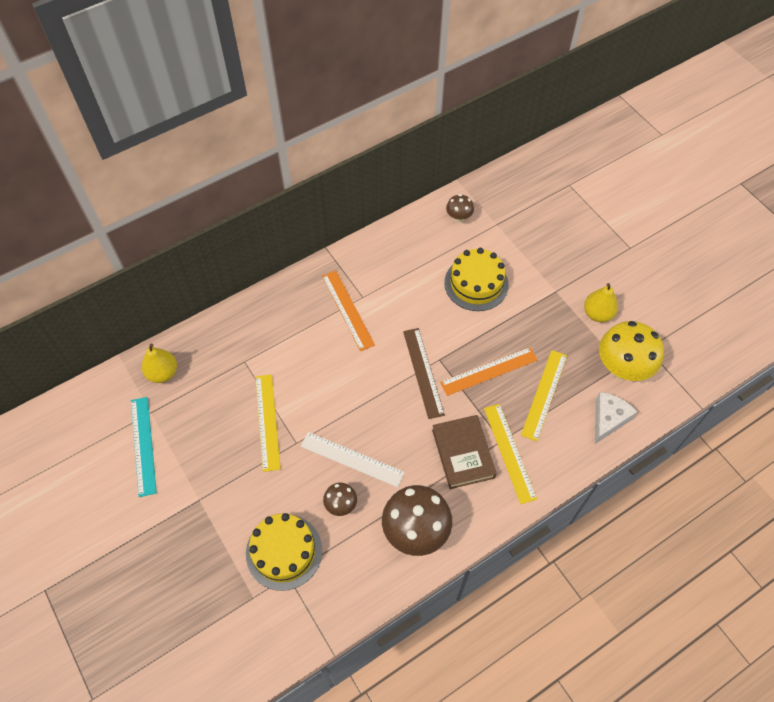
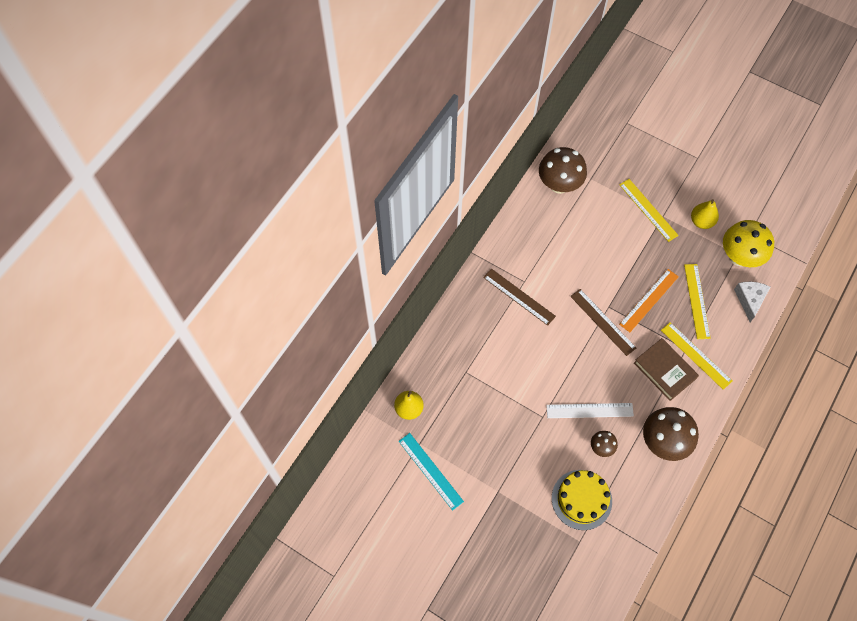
camera: 25 degrees left, 5 degrees up
yellow ruler [255,374,281,472] -> yellow ruler moved to [619,179,679,242]
orange ruler [322,271,375,351] -> brown ruler [483,269,556,326]
yellow cake [444,248,509,311] -> none
brown mushroom [446,194,474,222] -> brown mushroom [539,147,587,194], size x2.01

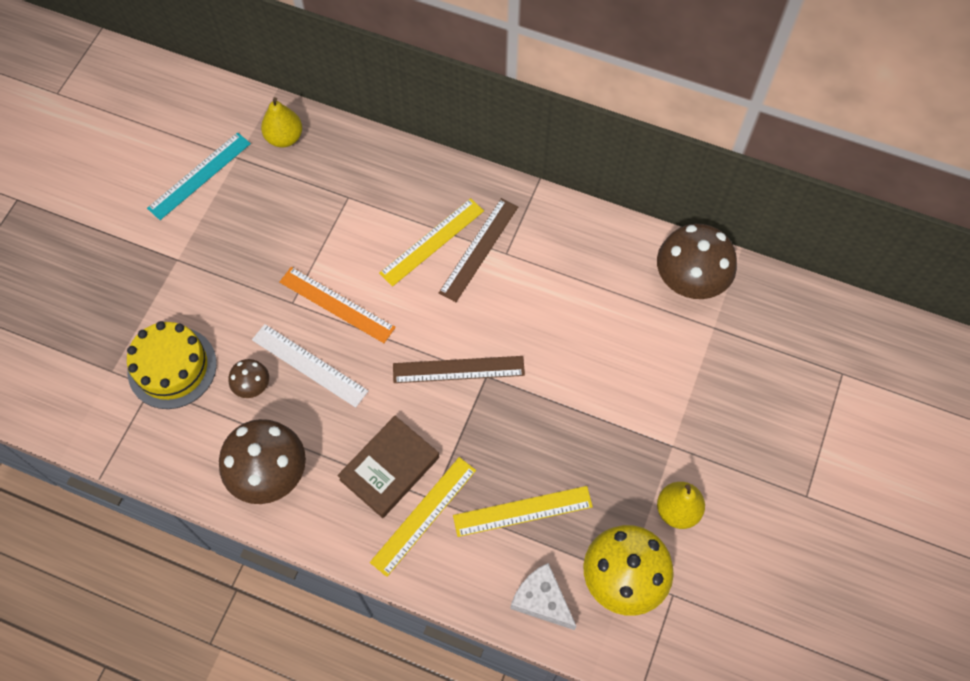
camera: 80 degrees right, 0 degrees up
white ruler [546,403,634,418] -> white ruler turned 45 degrees counterclockwise [252,324,368,408]
brown ruler [570,289,636,356] -> brown ruler turned 45 degrees clockwise [393,356,525,383]
yellow ruler [619,179,679,242] -> yellow ruler moved to [379,198,484,287]
orange ruler [619,269,679,332] -> orange ruler moved to [279,267,396,343]
white cheese [734,282,770,322] -> white cheese turned 135 degrees counterclockwise [510,563,576,630]

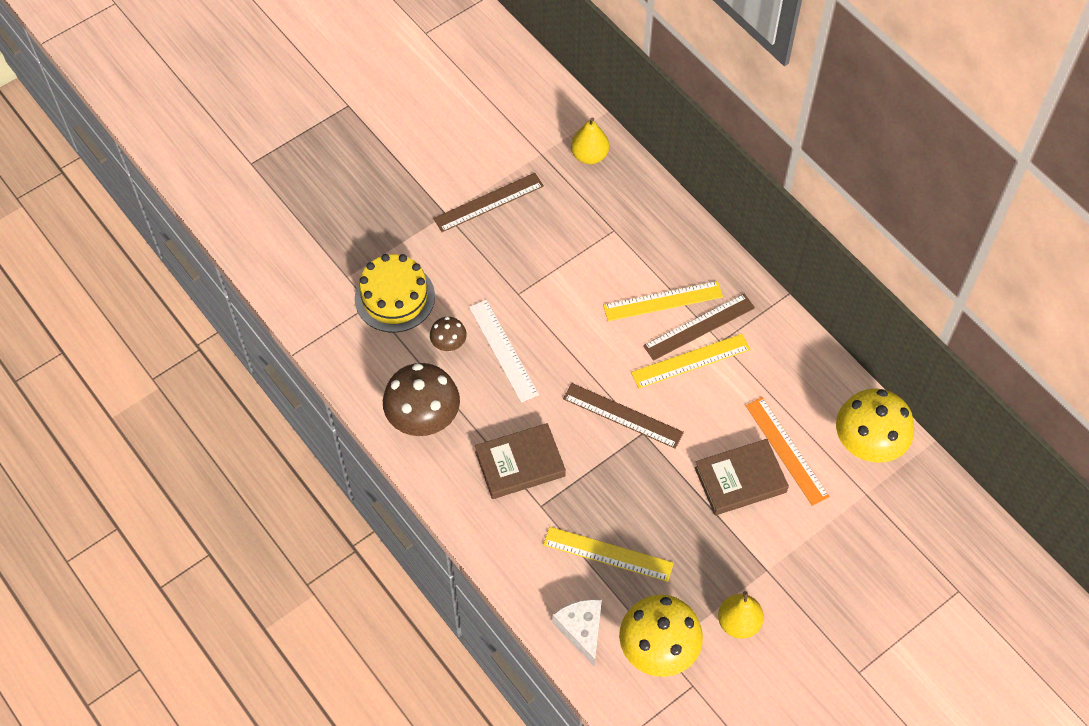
camera: 30 degrees right, 5 degrees down
turquoise ruler [147,132,251,220] -> none
orange ruler [279,267,396,343] -> orange ruler moved to [745,397,830,506]
yellow ruler [370,457,476,577] -> yellow ruler moved to [631,334,750,389]
brown mushroom [657,224,737,299] -> yellow mushroom [836,388,914,463]
none -> brown ruler [433,173,544,232]
none -> brown book [694,439,789,515]

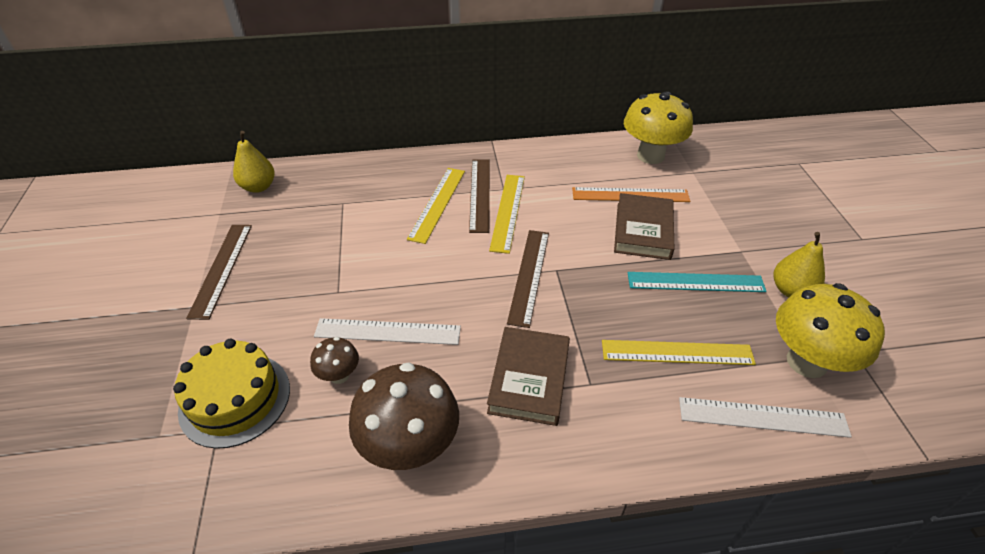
camera: 60 degrees left, 15 degrees down
yellow ruler [543,527,674,582] -> yellow ruler turned 45 degrees clockwise [602,340,756,365]
white cheese [552,599,602,667] -> white ruler [679,397,852,438]
brown ruler [563,383,684,449] -> brown ruler turned 45 degrees counterclockwise [507,230,549,328]
none -> turquoise ruler [627,272,767,292]

